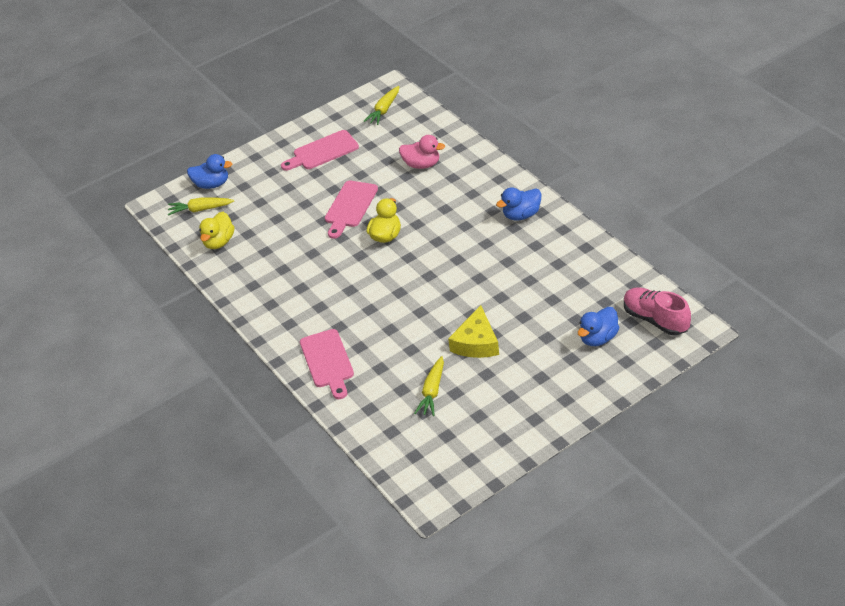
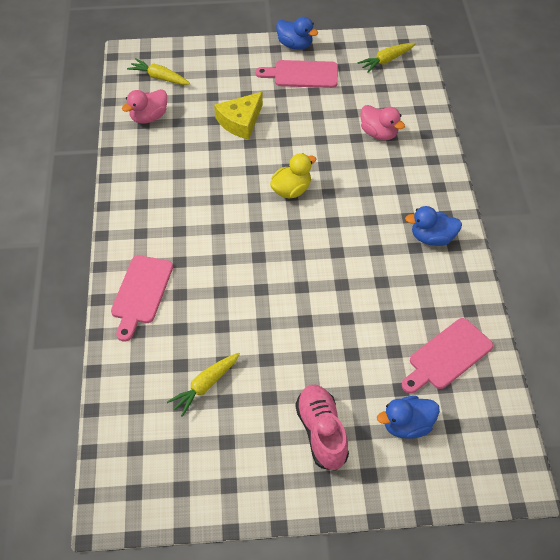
camera: 25 degrees right, 10 degrees up
blue duck [187,154,232,189] -> blue duck moved to [276,17,318,50]
yellow duck [199,212,234,249] -> pink duck [122,89,167,124]
pink cutting board [325,181,378,239] -> pink cutting board moved to [402,318,493,393]
yellow cheese [448,305,499,358] -> yellow cheese moved to [214,92,263,139]
pink shoe [624,287,691,335] -> pink shoe moved to [295,385,349,471]

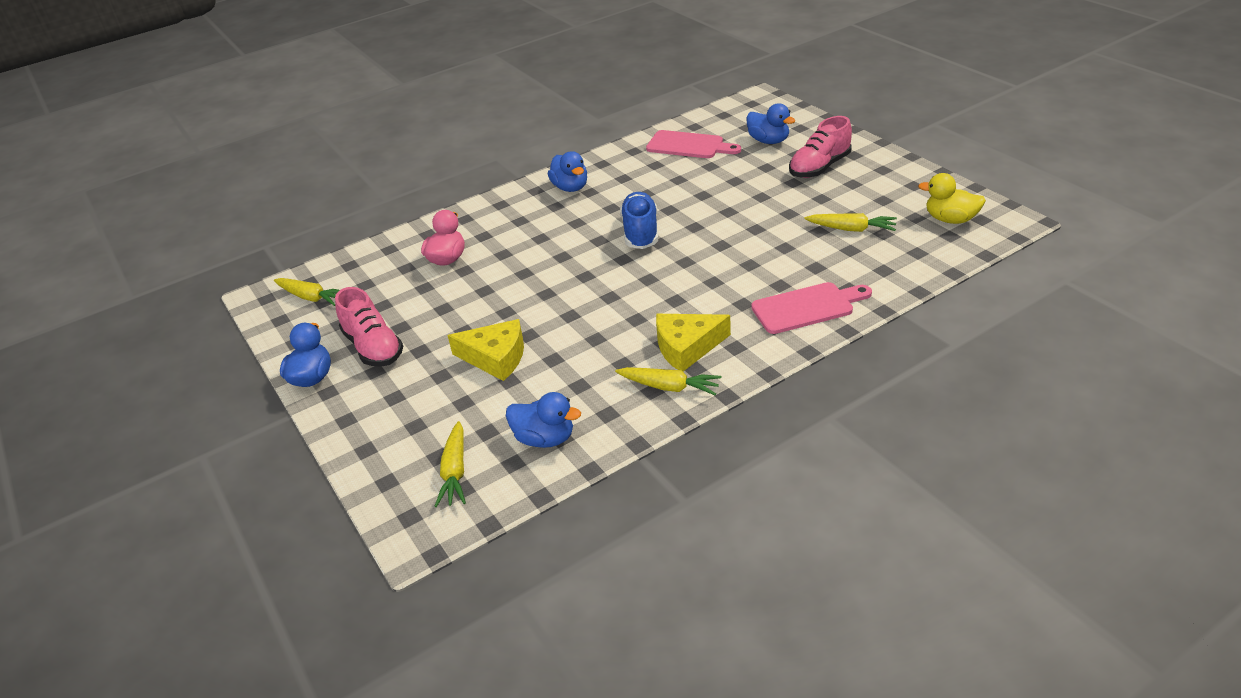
camera: 115 degrees left, 15 degrees down
pink duck [122,89,167,124] -> blue duck [506,392,581,448]
pink cutting board [255,60,338,88] -> pink shoe [335,287,403,367]
yellow duck [270,153,316,199] -> yellow duck moved to [918,173,986,224]
none -> yellow carrot [615,367,721,395]
none -> blue shoe [620,192,658,249]
none -> yellow cheese [656,314,731,371]

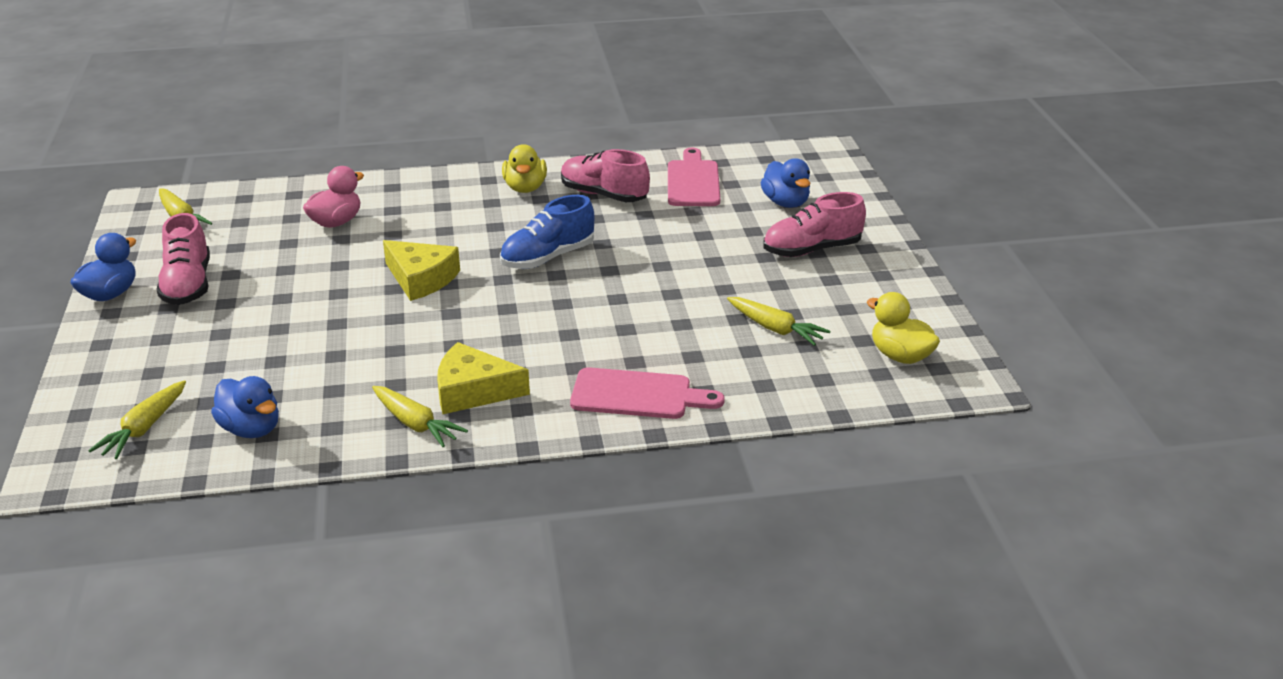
camera: 20 degrees right, 5 degrees down
yellow cheese [447,319,524,381] -> yellow cheese moved to [383,240,460,301]
blue duck [548,151,587,192] -> yellow duck [502,144,547,193]
blue shoe [620,192,658,249] -> blue shoe turned 150 degrees counterclockwise [500,195,594,269]
pink cutting board [646,130,741,158] -> pink cutting board turned 135 degrees counterclockwise [668,148,720,206]
none -> pink shoe [561,149,650,202]

